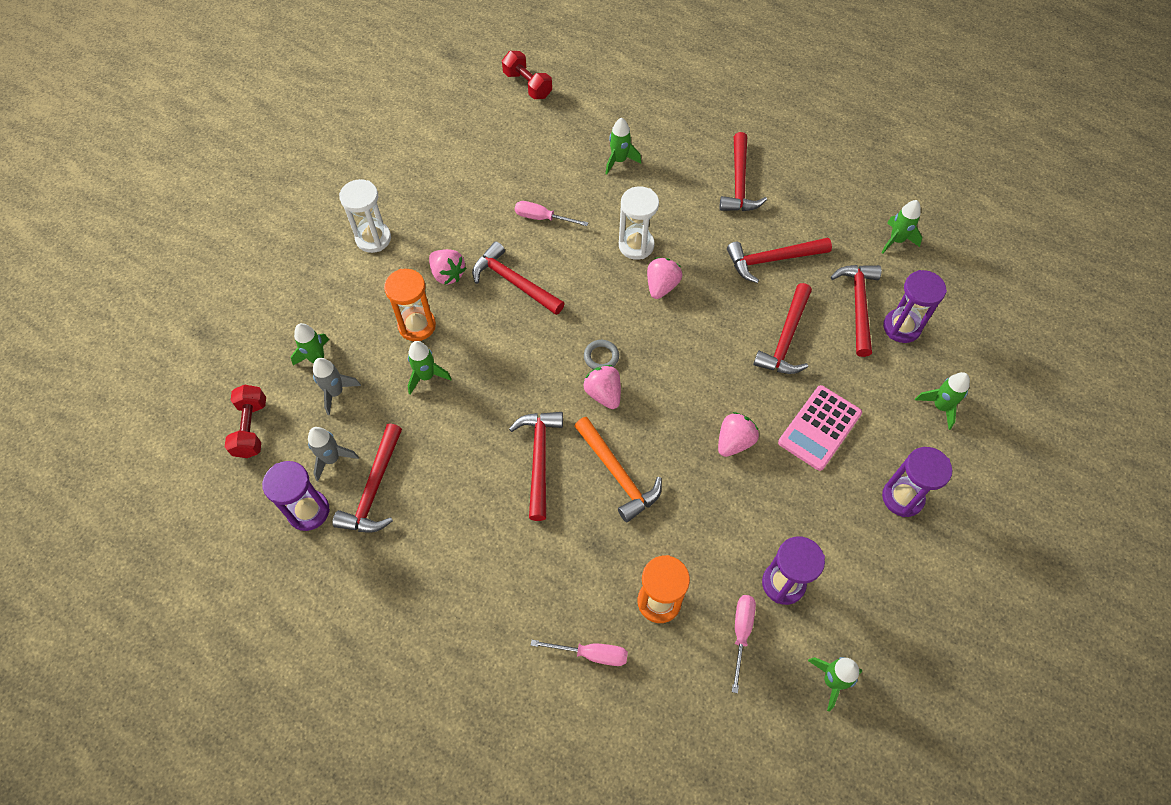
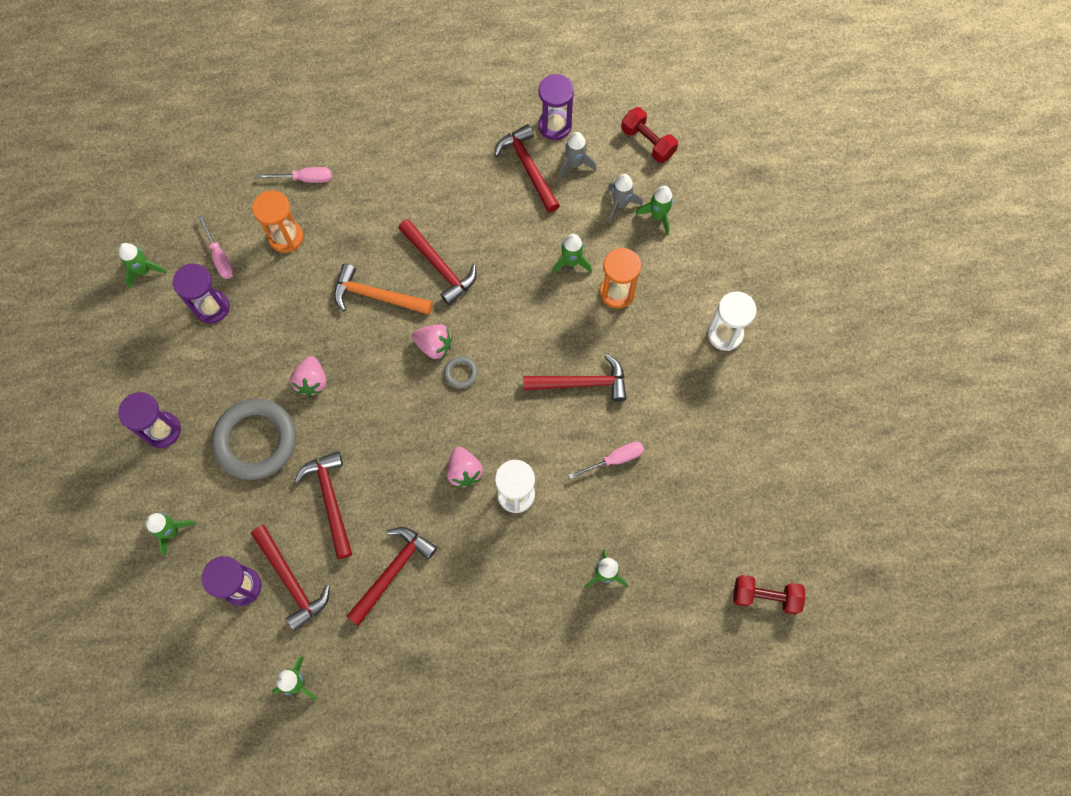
camera: 140 degrees right, 10 degrees up
pink strawberry [429,249,466,285] -> none
pink screwdriver [531,640,628,666] -> pink screwdriver turned 150 degrees counterclockwise [258,167,332,183]
red hammer [719,132,767,211] -> none
pink calculator [778,385,862,471] -> grey ring [212,399,296,480]

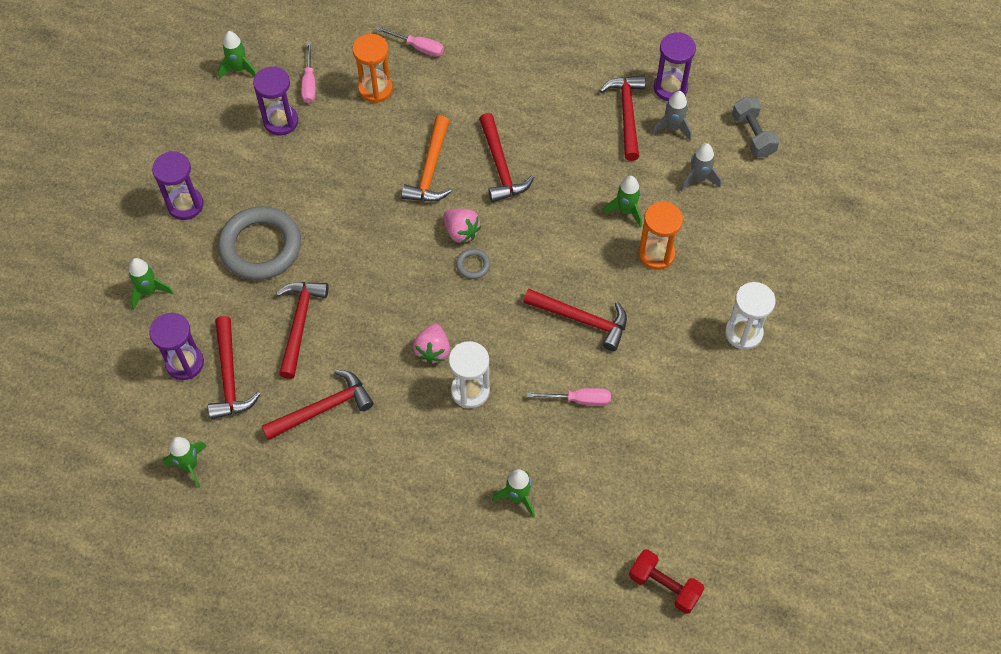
camera: 25 degrees right, 10 degrees down
pink strawberry [290,356,326,396] -> none
orange hammer [334,264,433,315] -> orange hammer turned 120 degrees counterclockwise [401,116,452,201]
red dumbbell [621,107,678,163] -> grey dumbbell [732,97,780,157]
green rocket [636,186,673,235] -> none

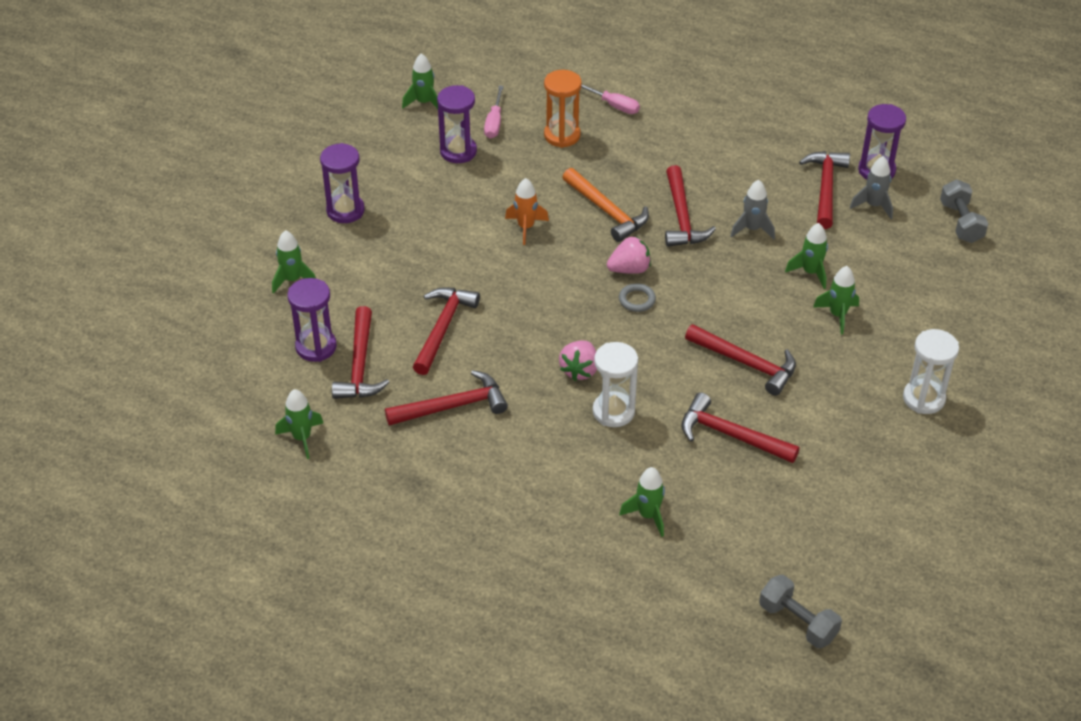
camera: 10 degrees right, 15 degrees down
grey ring [218,206,301,280] -> none
orange hammer [401,116,452,201] -> orange hammer turned 60 degrees counterclockwise [562,168,649,242]
pink strawberry [443,208,481,243] -> pink strawberry turned 75 degrees counterclockwise [607,236,651,274]
pink screwdriver [527,388,611,406] -> red hammer [682,392,800,463]
red dumbbell [629,549,705,614] -> grey dumbbell [759,575,842,648]
orange hourglass [638,202,683,270] -> green rocket [813,266,859,335]
grey rocket [680,143,721,191] -> grey rocket moved to [731,180,775,240]
none -> orange rocket [505,178,549,245]

